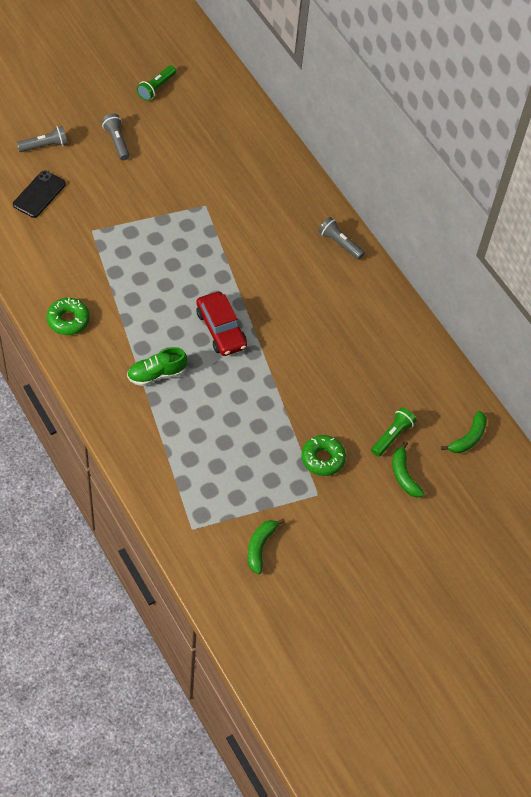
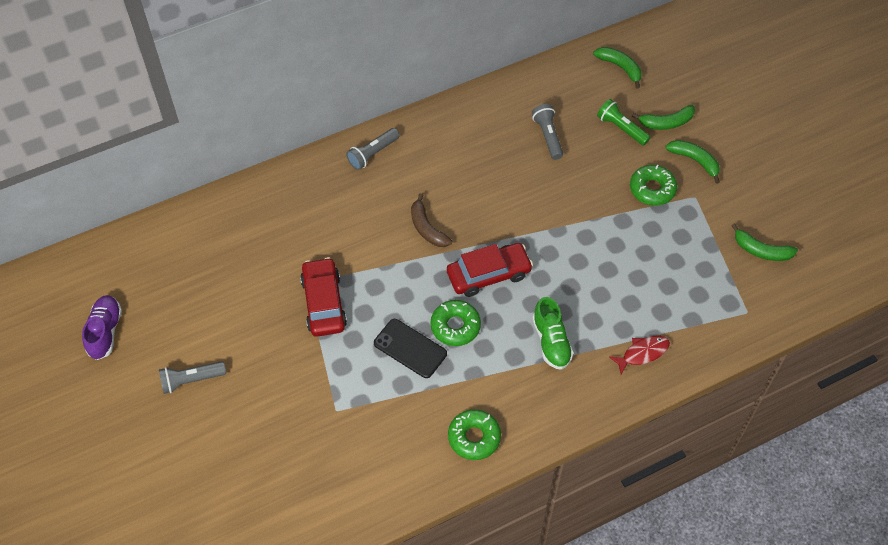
camera: 80 degrees left, 0 degrees up
black phone [13,170,66,218] -> black phone moved to [374,319,447,378]
grey flashlight [17,126,68,152] -> grey flashlight moved to [532,104,563,160]
green flashlight [137,65,176,101] -> purple shoe [82,295,122,360]
none -> red car [300,257,347,337]
none -> brown banana [411,193,452,247]
none -> green donut [430,300,481,346]
none -> red fish [609,336,670,375]
none -> green banana [665,140,720,184]

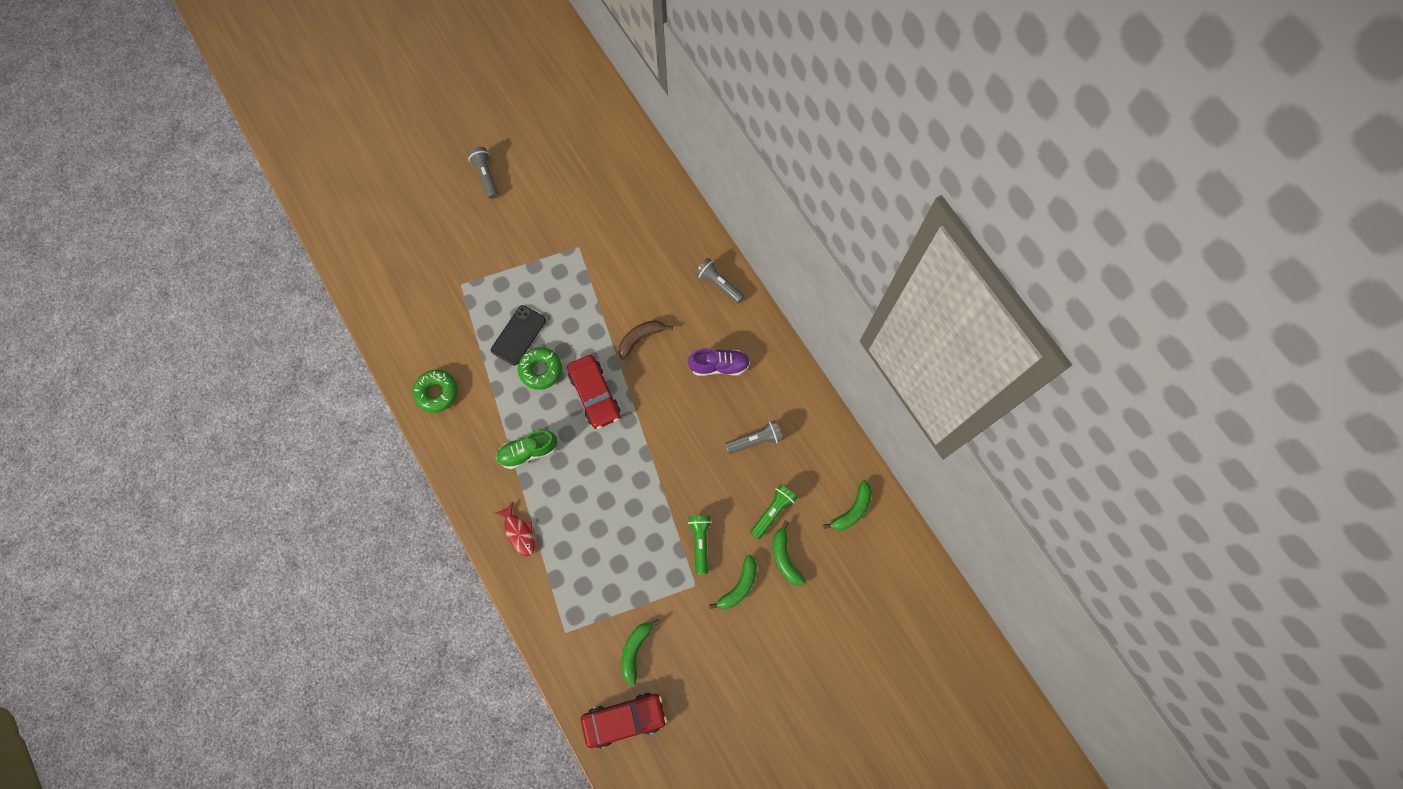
camera: 85 degrees right, 15 degrees up
purple shoe [82,295,122,360] -> purple shoe moved to [688,348,750,376]
red car [300,257,347,337] -> red car moved to [581,692,667,748]
green donut [630,165,677,206] -> green flashlight [688,516,712,574]

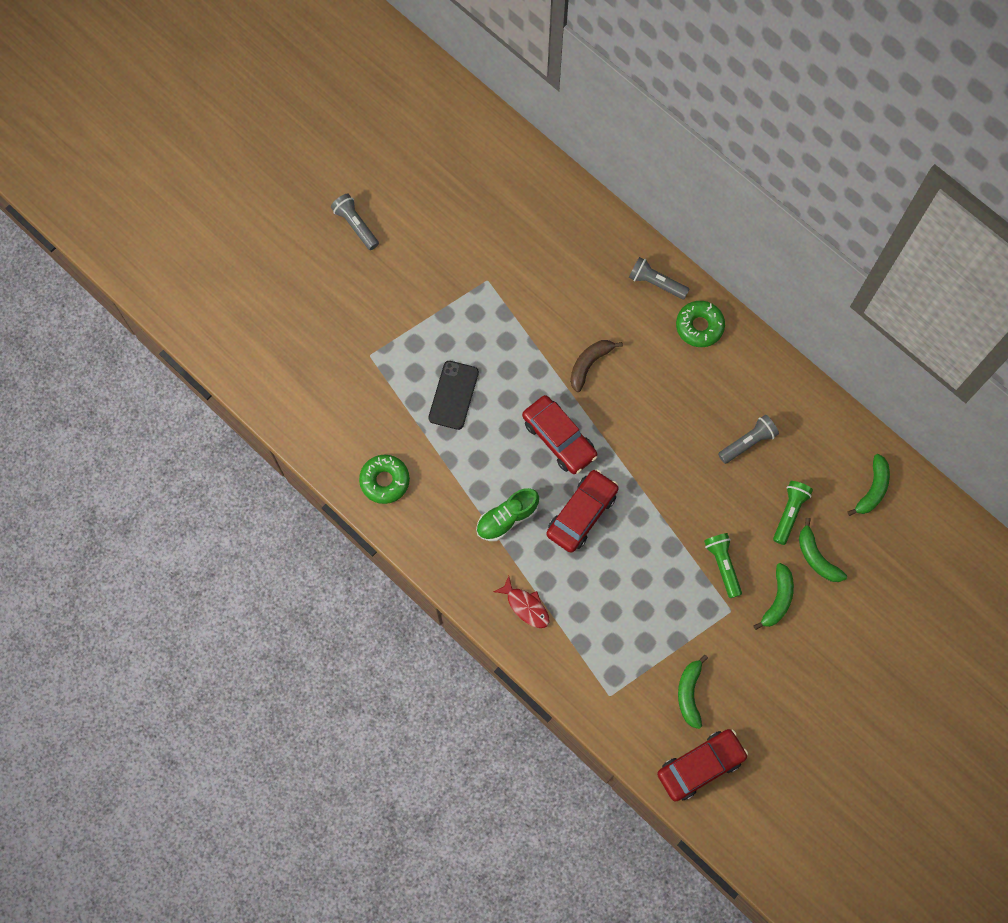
camera: 15 degrees left, 0 degrees up
green donut [518,347,562,390] -> green donut moved to [676,301,725,347]
purple shoe [688,348,750,376] -> none
none -> red car [546,469,619,553]

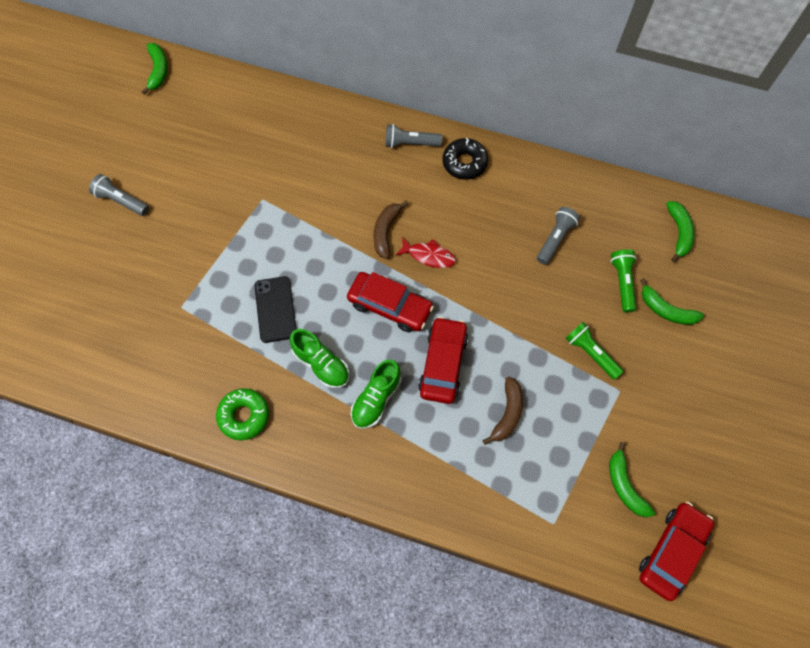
camera: 25 degrees left, 5 degrees down
red fish [494,576,549,628] -> red fish moved to [396,237,456,268]
green donut [676,301,725,347] -> black donut [443,138,488,180]
green banana [753,563,794,630] -> green banana moved to [142,43,168,95]
none -> green shoe [289,329,349,388]
none -> brown banana [482,377,523,445]

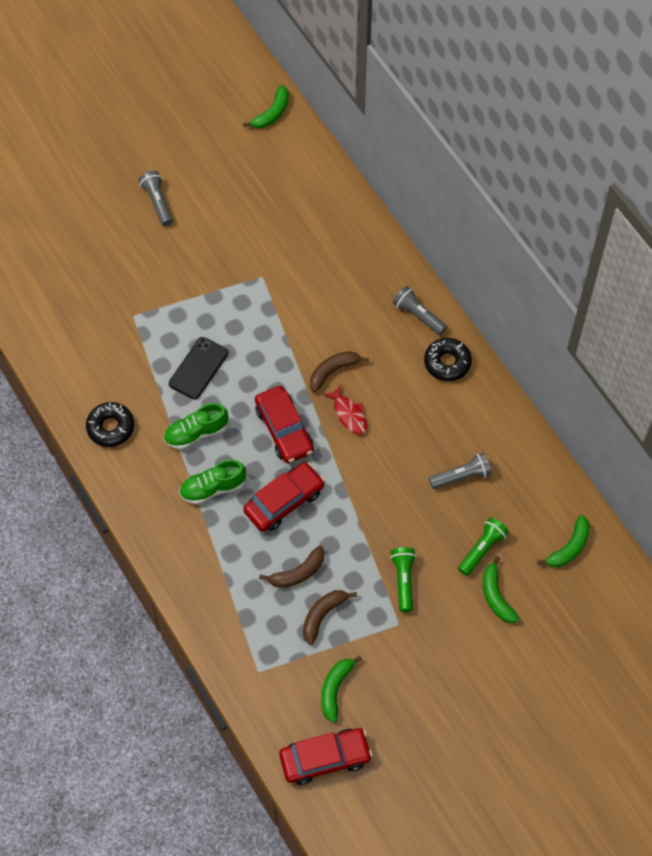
camera: 40 degrees right, 5 degrees down
green donut [216,388,269,440] -> black donut [86,402,134,447]
green shoe [289,329,349,388] -> green shoe turned 75 degrees clockwise [164,403,228,450]
none -> brown banana [303,590,357,645]

